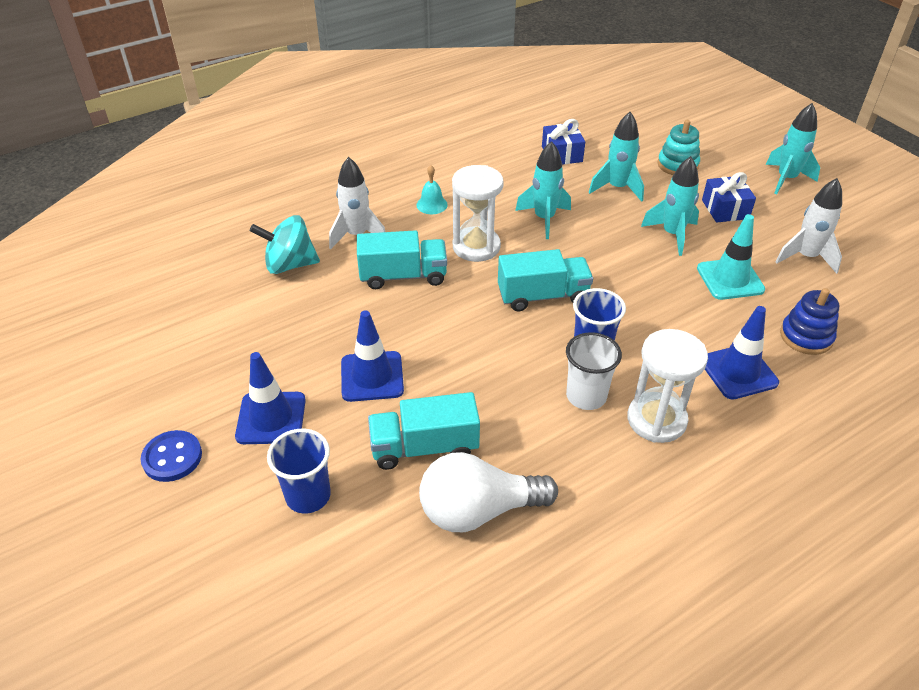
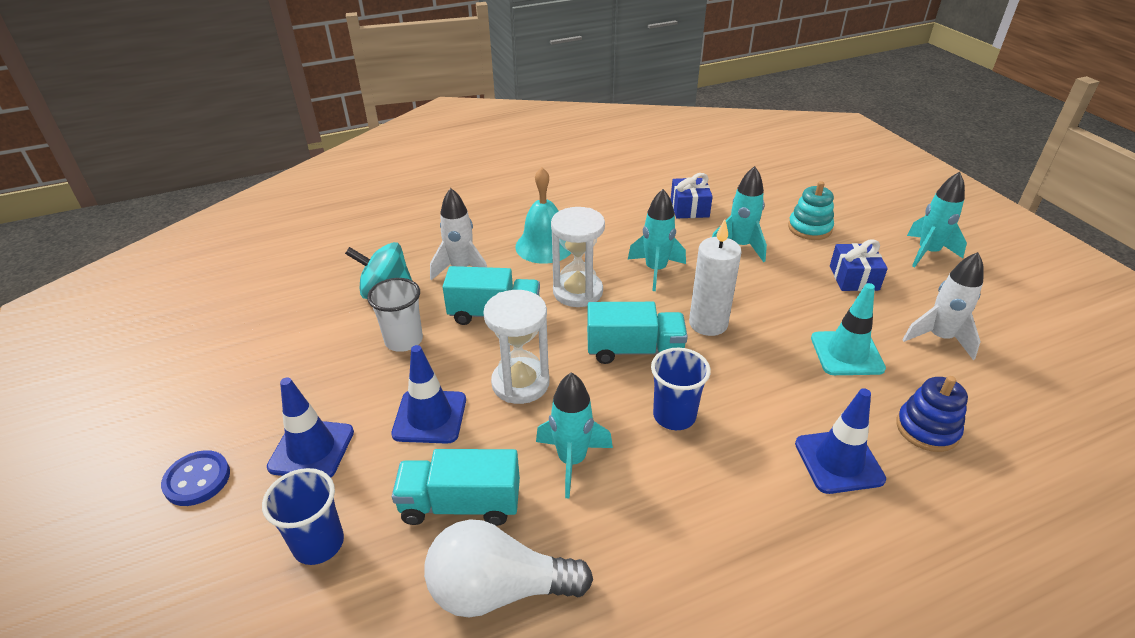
camera: 10 degrees right, 5 degrees down
turquoise bell [416,165,448,214] -> turquoise bell [515,167,571,264], size x1.85
white cup [566,332,622,410] -> white cup moved to [367,278,423,352]
white hourglass [627,329,708,443] -> white hourglass moved to [483,290,550,404]
turquoise rocket [641,156,699,256] -> turquoise rocket moved to [536,372,613,499]
none -> white candle [689,219,742,336]

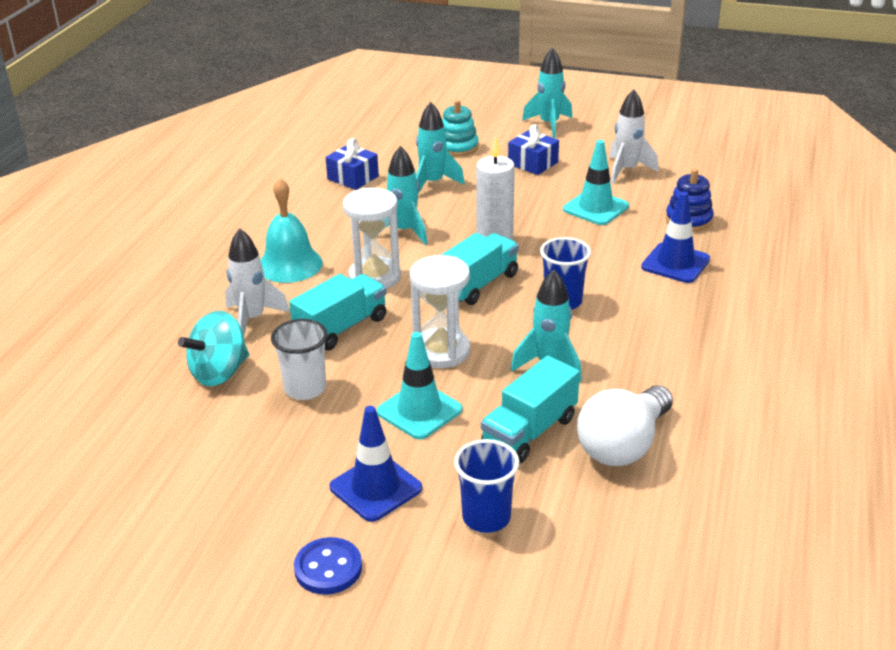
camera: 50 degrees left, 5 degrees down
blue traffic cone [391,345,466,444] -> turquoise traffic cone [377,332,462,440]

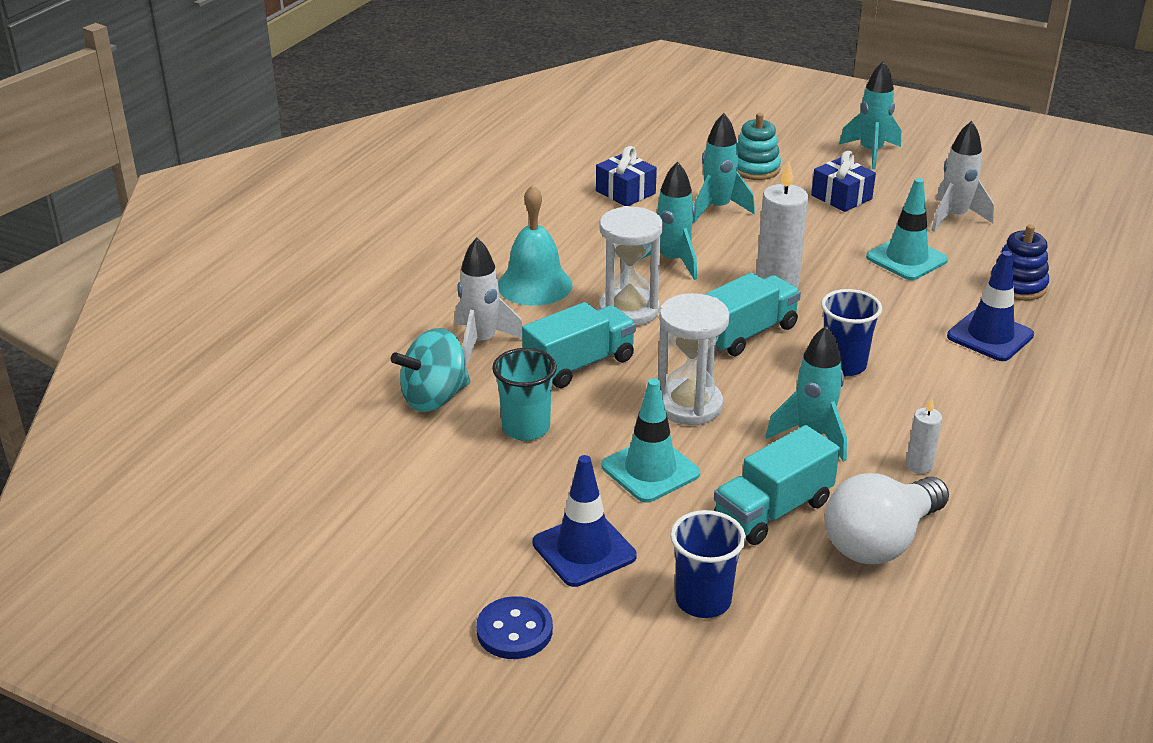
camera: 10 degrees right, 0 degrees up
white cup [271,319,327,400] -> turquoise cup [492,348,557,441]
none -> white candle [906,398,942,474]

